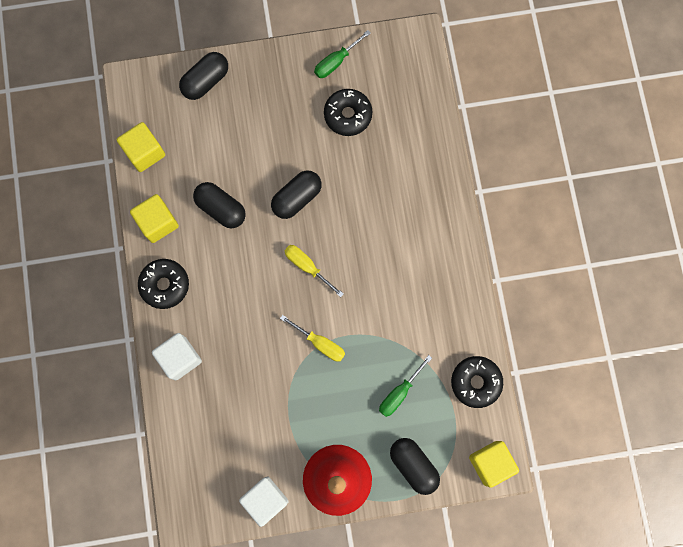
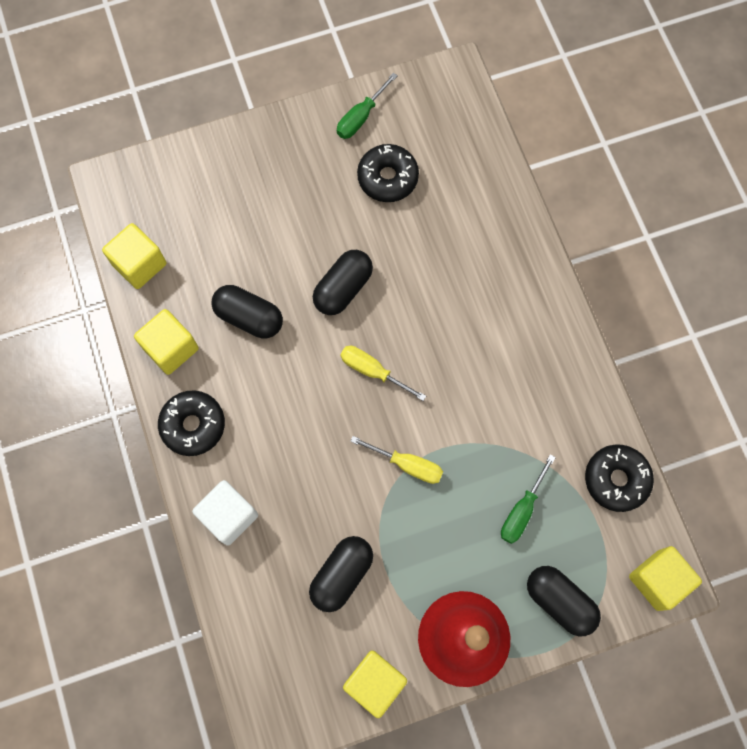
camera: 10 degrees left, 5 degrees down
black capsule [179,52,228,100] -> black capsule moved to [309,536,373,612]
white cube [239,476,289,527] -> yellow cube [343,650,407,718]

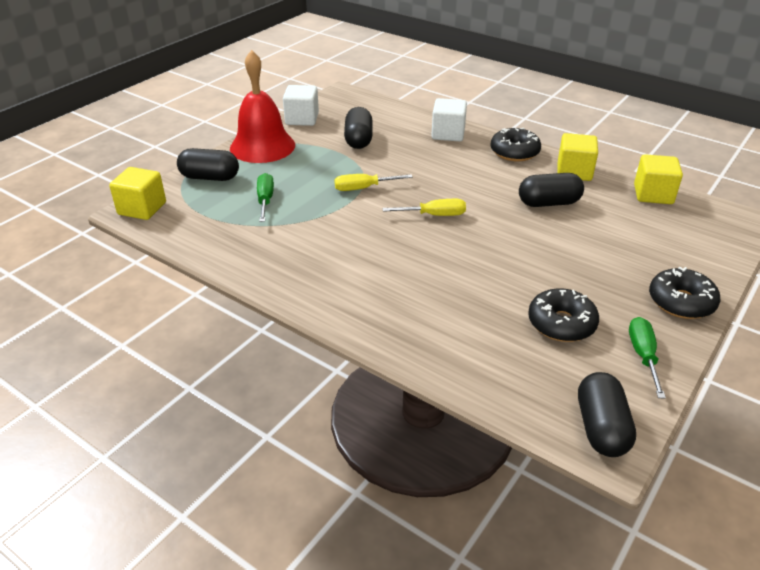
camera: 145 degrees right, 35 degrees down
black capsule [313,250,373,315] -> black capsule moved to [578,372,636,457]
yellow cube [343,650,407,718] -> white cube [283,85,319,126]
black donut [585,444,654,512] -> black donut moved to [649,267,720,319]

